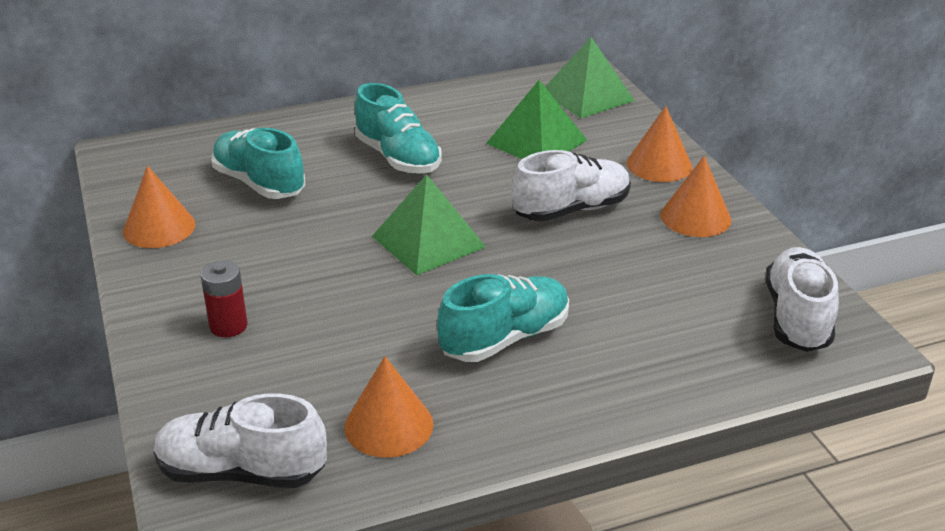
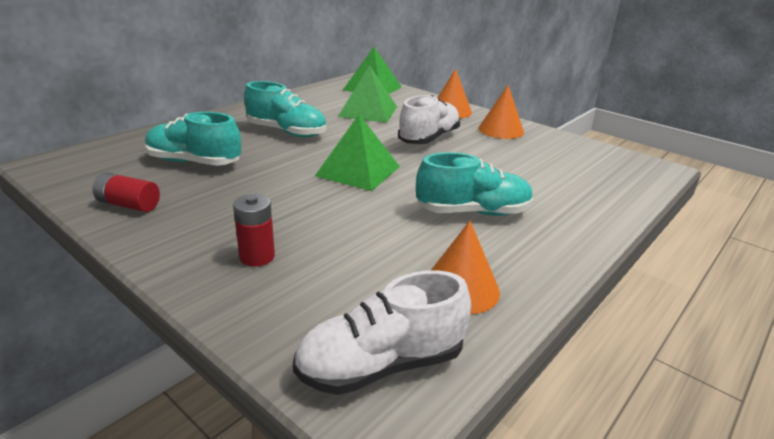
camera: 30 degrees left, 5 degrees down
orange cone [123,166,196,248] -> red battery [93,173,160,212]
turquoise shoe [437,274,569,362] -> turquoise shoe turned 60 degrees clockwise [416,152,533,216]
white shoe [765,247,839,352] -> none

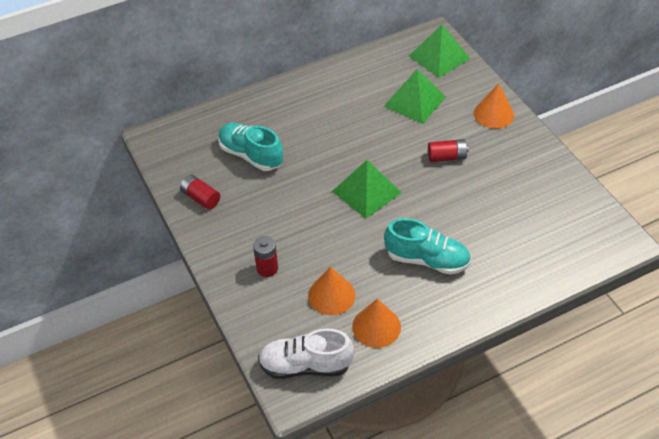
camera: 25 degrees right, 20 degrees up
turquoise shoe [244,81,327,137] -> none
white shoe [398,95,460,144] -> red battery [428,139,468,162]
orange cone [478,85,524,139] -> orange cone moved to [308,267,355,315]

